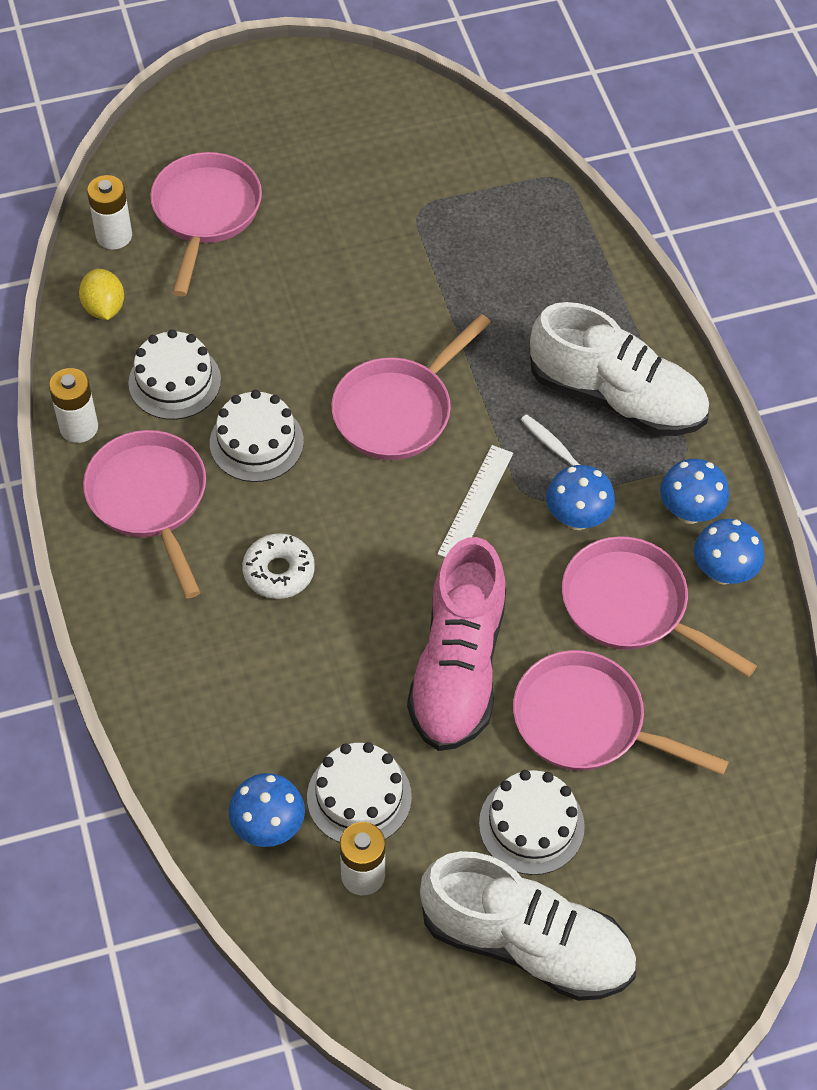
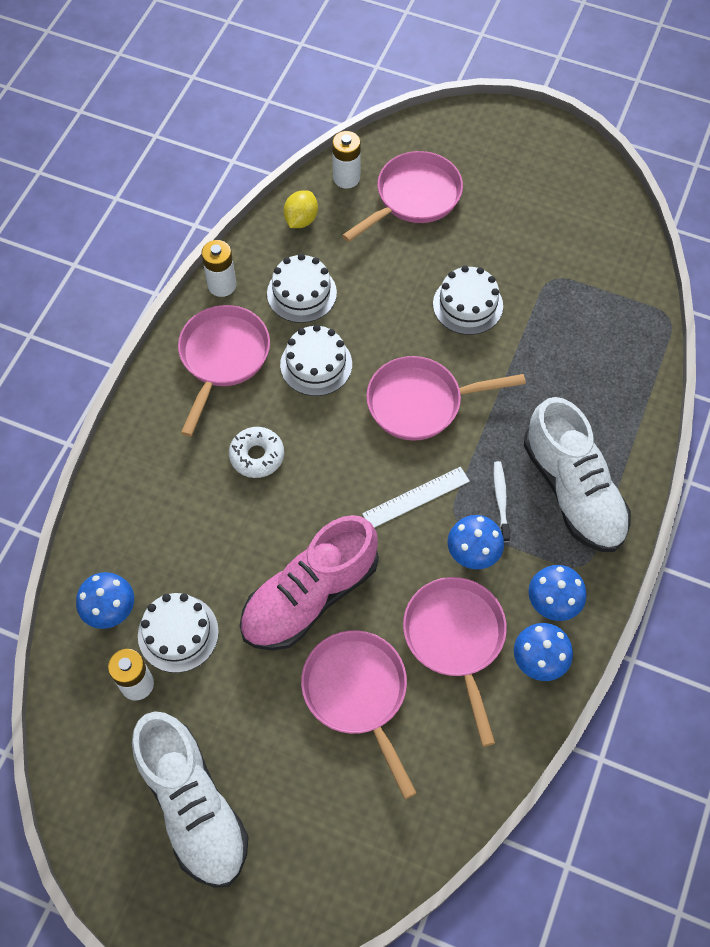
camera: 40 degrees right, 5 degrees up
white cake [479,770,585,875] -> white cake moved to [433,265,503,335]

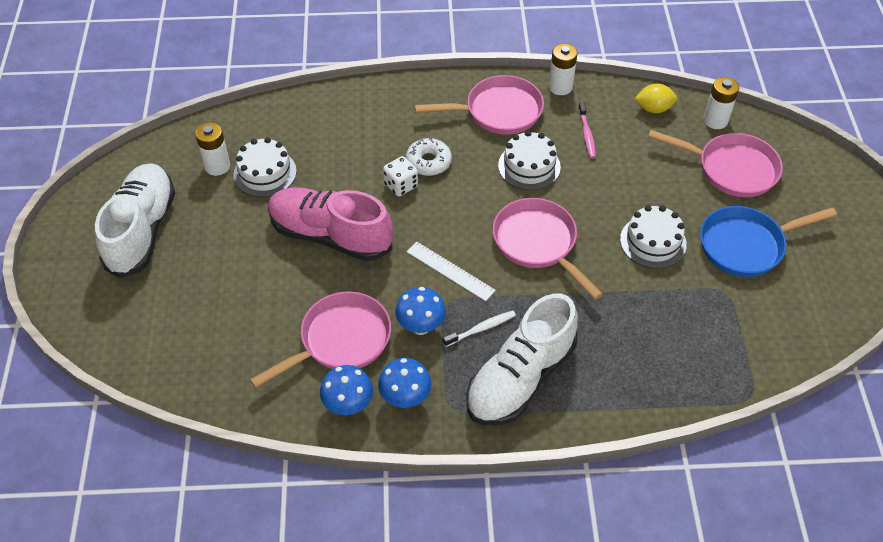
camera: 65 degrees right, 10 degrees down
blue mushroom [76,572,134,629] -> none
white shoe [132,711,249,888] -> white shoe turned 150 degrees clockwise [95,163,175,278]
white cake [267,253,337,323] -> pink toothbrush [578,102,596,158]
pink pan [301,630,417,799] -> none
none -> white dice [383,156,418,196]
none -> blue pan [700,206,837,277]

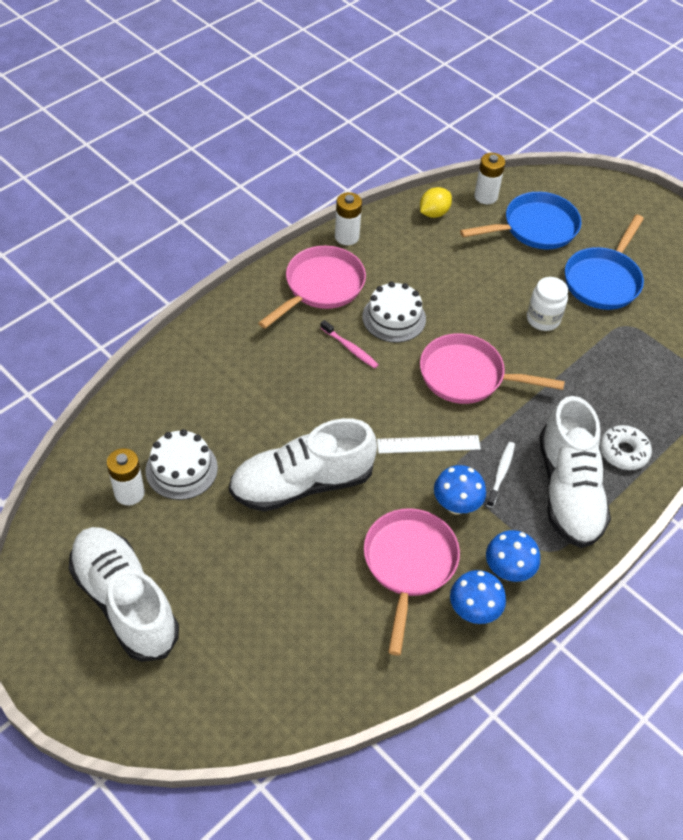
camera: 45 degrees left, 0 degrees up
pink shoe [268,187,393,261] -> white shoe [229,418,377,512]
white dice [383,156,418,196] -> none
white donut [406,137,452,176] -> white donut moved to [600,425,652,470]
pink toothbrush [578,102,596,158] -> pink toothbrush moved to [320,320,378,369]
white cake [620,205,687,269] -> white jar [527,277,568,331]
pink pan [648,130,783,197] -> blue pan [460,192,582,249]

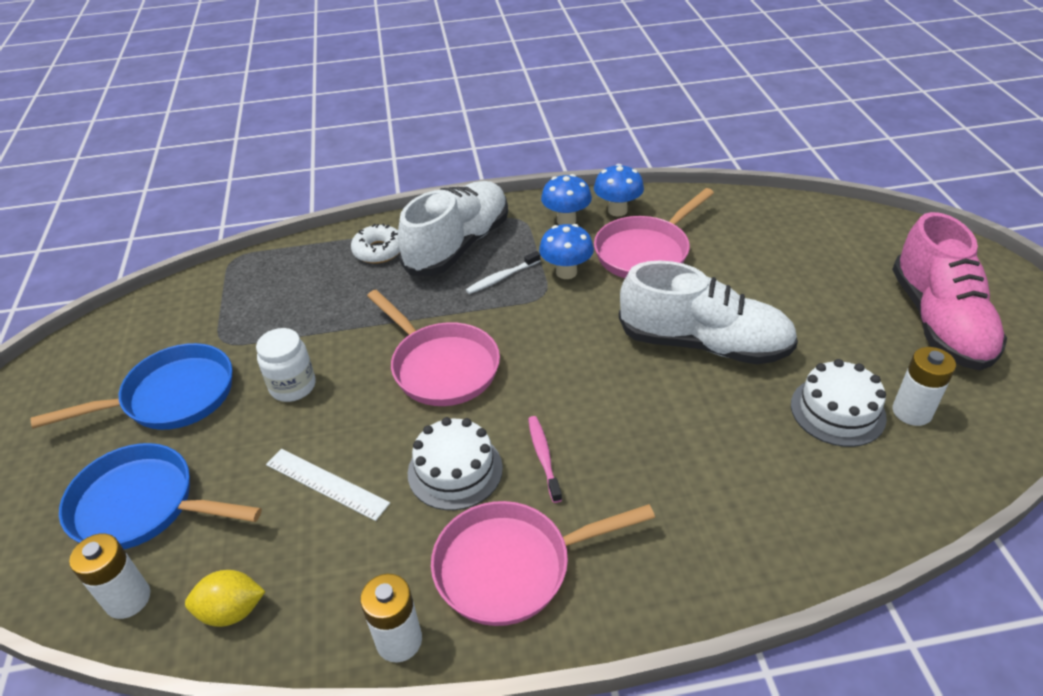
camera: 140 degrees left, 10 degrees down
white shoe [69,527,179,662] -> pink shoe [892,212,1007,371]
white ruler [377,435,481,453] -> white ruler moved to [266,449,390,521]

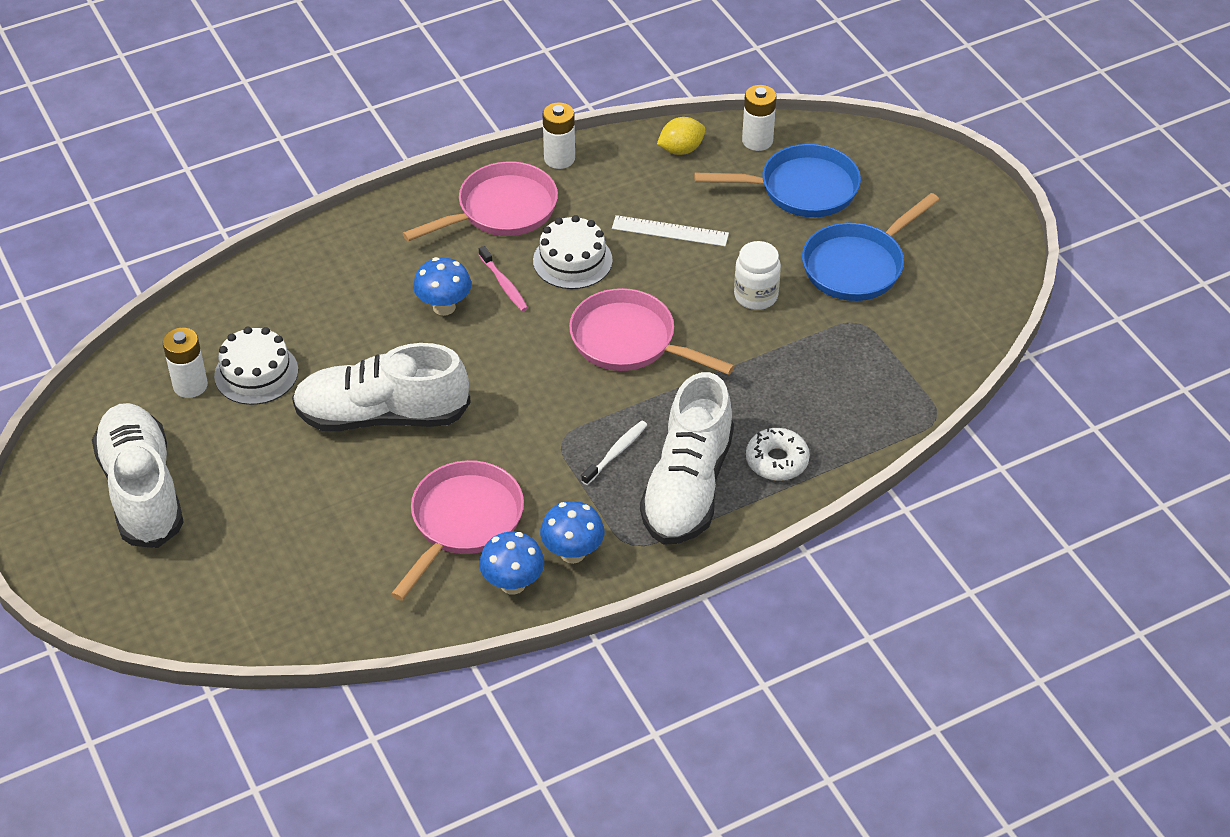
camera: 160 degrees right, 5 degrees up
blue mushroom [539,224,594,279] -> blue mushroom moved to [413,257,471,316]
pink shoe [892,212,1007,371] -> white shoe [92,403,184,548]

